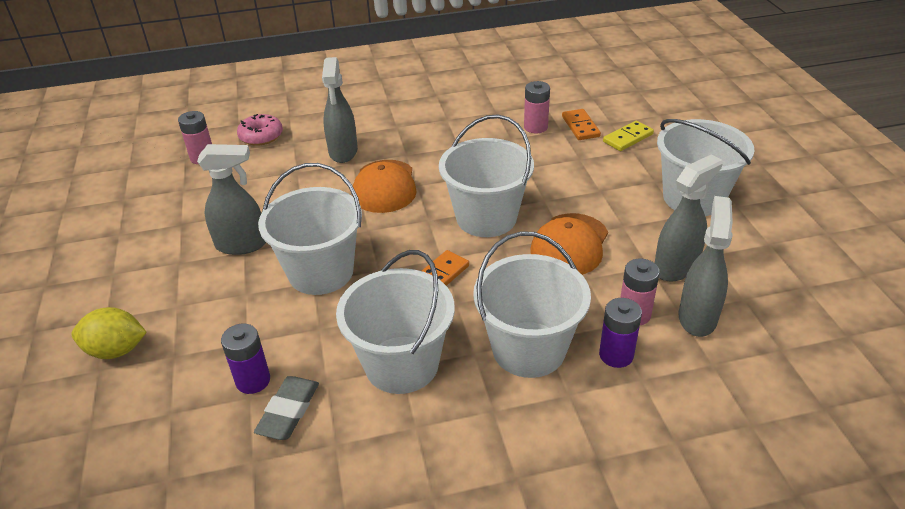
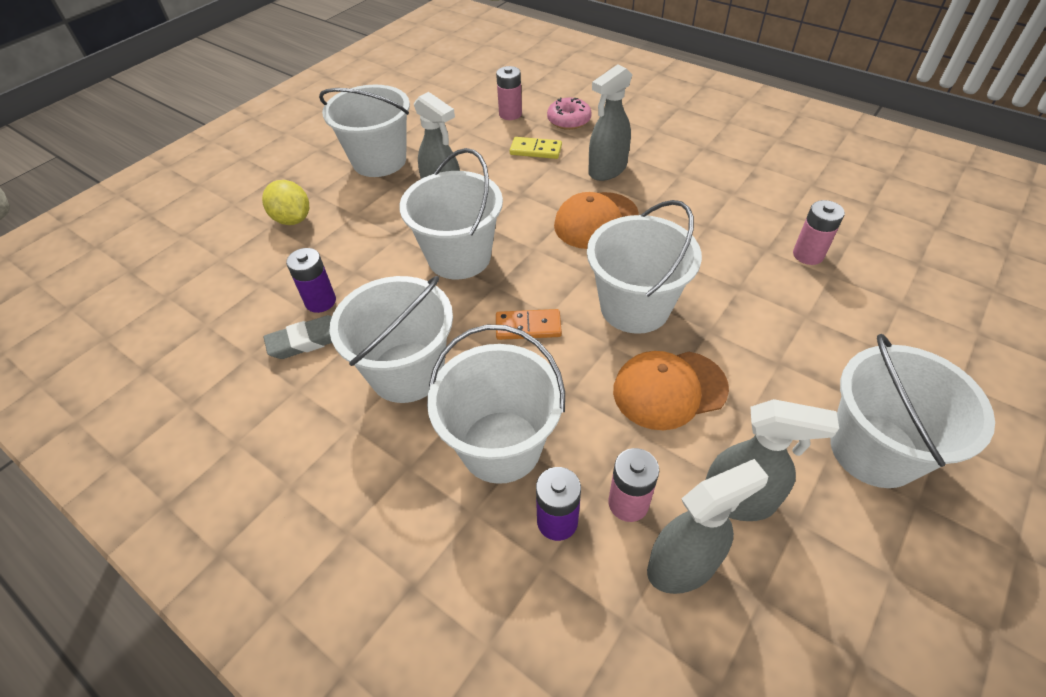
camera: 50 degrees right, 10 degrees up
orange domino [562,109,601,140] -> none
yellow domino [603,121,654,151] -> yellow domino moved to [510,137,562,159]
none -> white bucket [319,85,410,177]

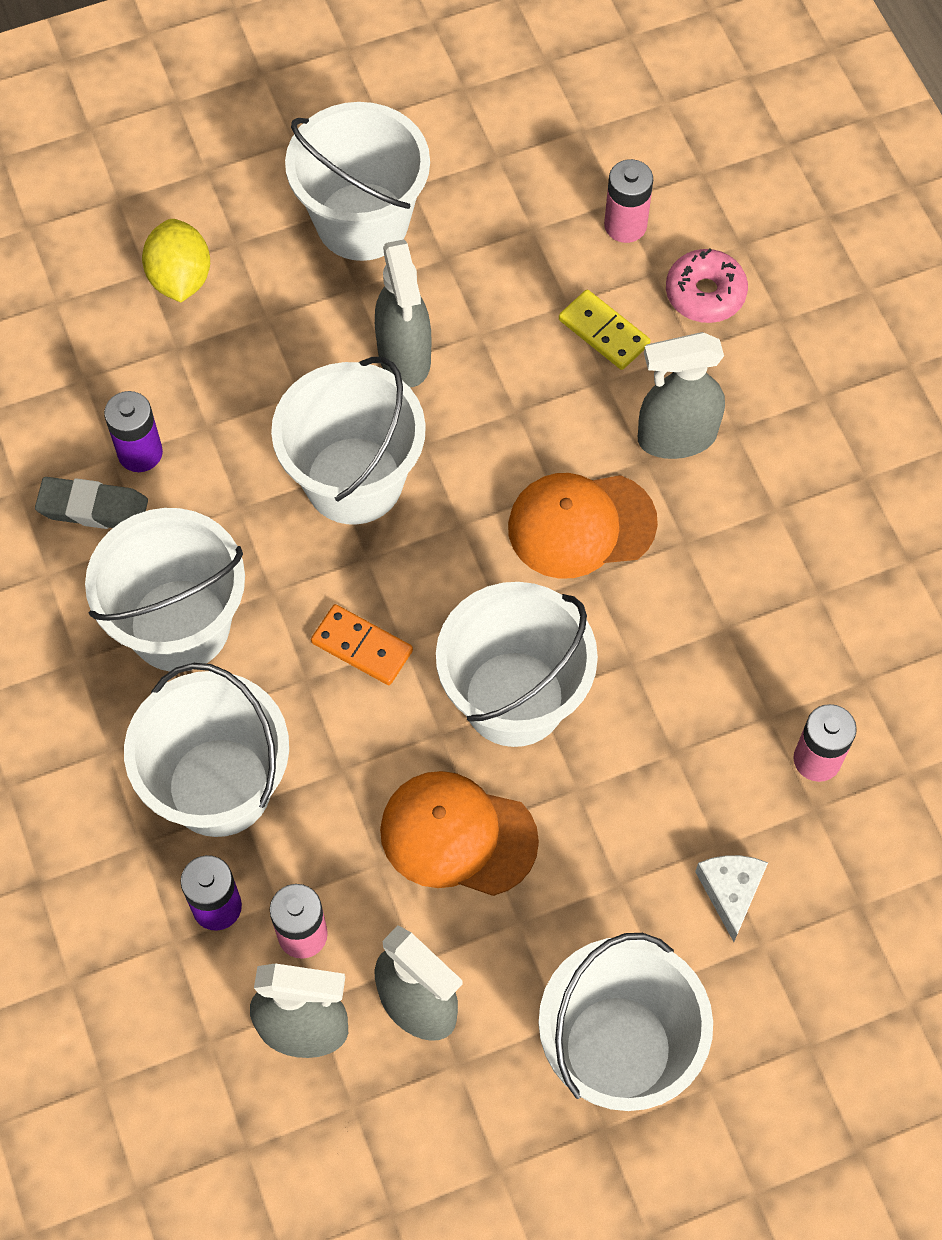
camera: 30 degrees right, 15 degrees up
none -> white cheese [695,855,768,942]

